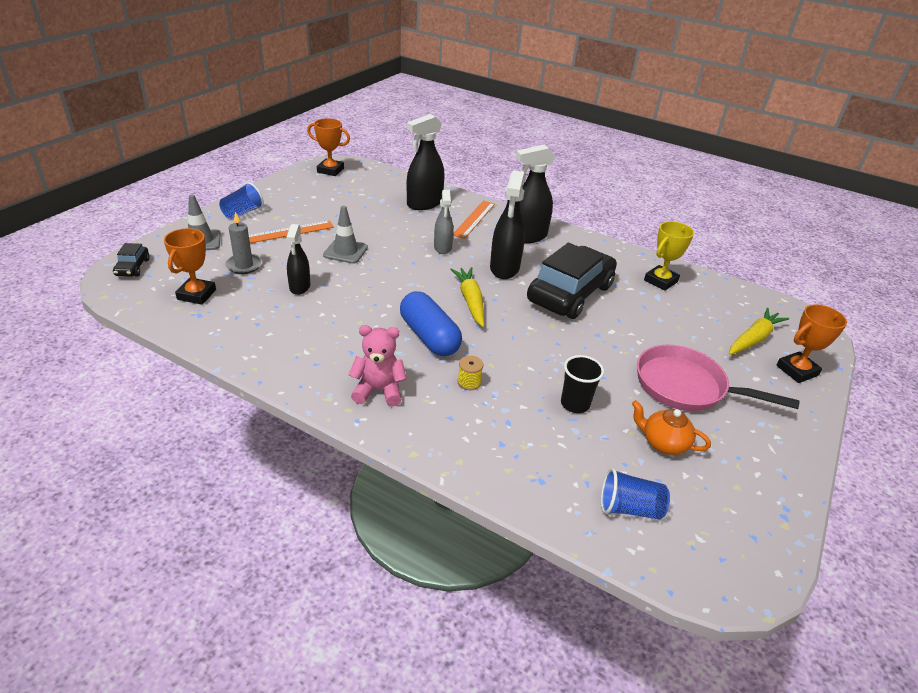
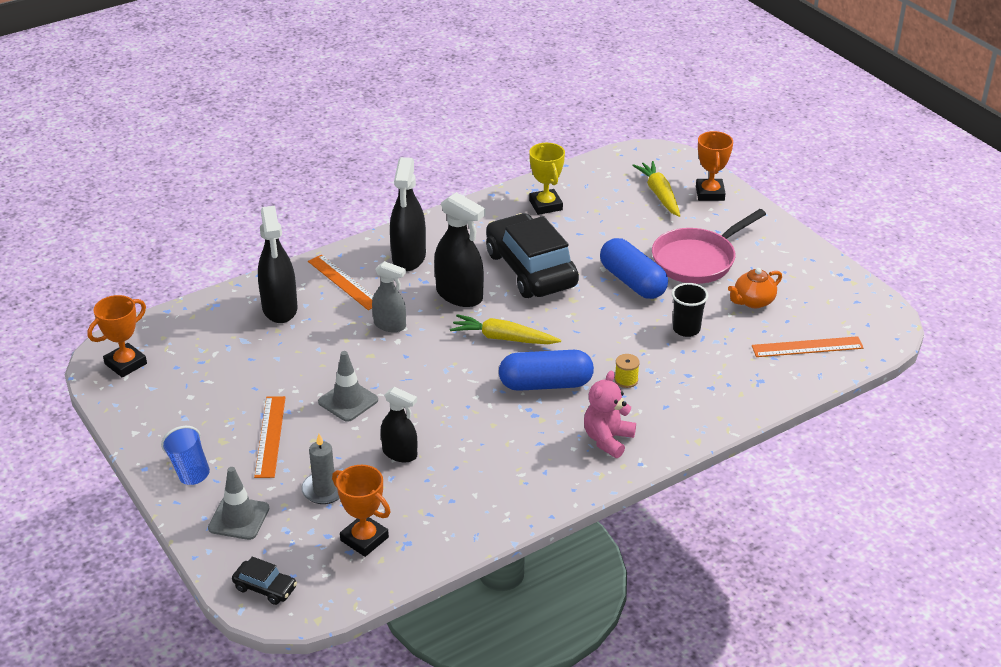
camera: 60 degrees left, 0 degrees up
blue cup [601,468,670,520] -> orange ruler [752,336,864,357]
none -> blue capsule [600,238,668,299]

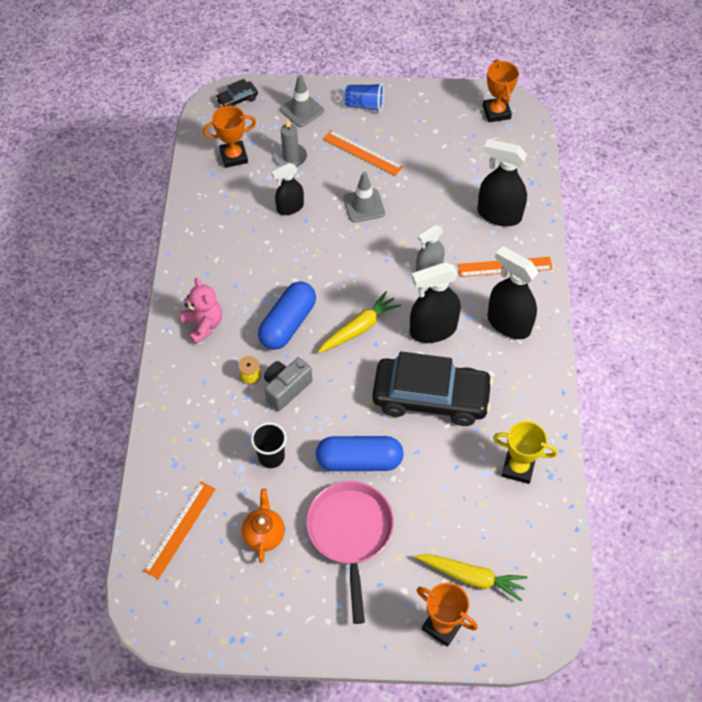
camera: 125 degrees right, 20 degrees up
none -> grey camera [264,357,312,411]

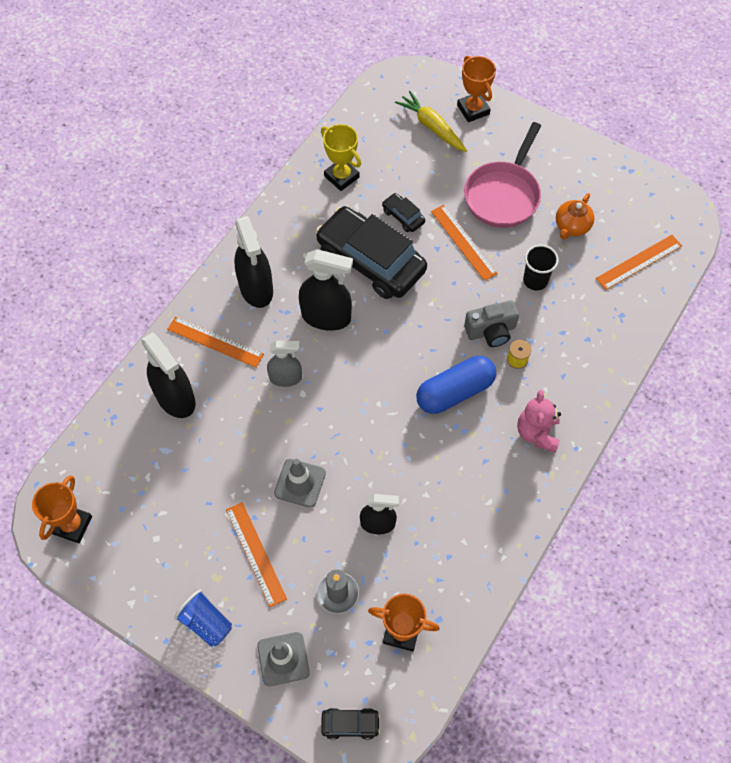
camera: 150 degrees left, 5 degrees up
blue capsule [316,436,404,471] -> orange ruler [431,205,498,281]
yellow carrot [318,291,401,353] -> none
none -> black car [382,193,425,232]

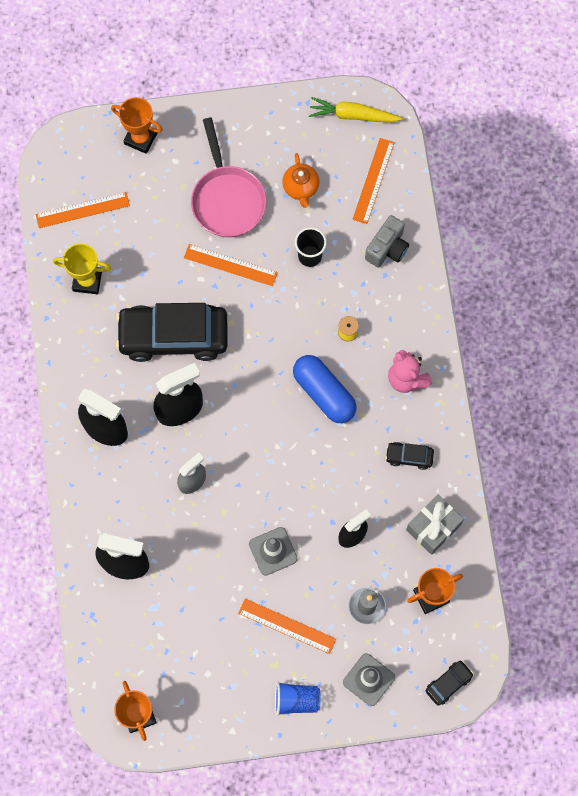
camera: 40 degrees left, 10 degrees up
orange ruler [167,316,264,367] -> orange ruler moved to [36,192,130,228]
black car [382,193,425,232] -> black car moved to [385,442,434,470]
yellow carrot [395,91,467,152] -> yellow carrot moved to [309,97,403,122]
blue capsule [416,356,496,414] -> blue capsule turned 60 degrees counterclockwise [293,355,357,423]
grey camera [464,300,519,347] -> grey camera moved to [365,215,409,268]
none -> grey gift [406,495,464,555]

